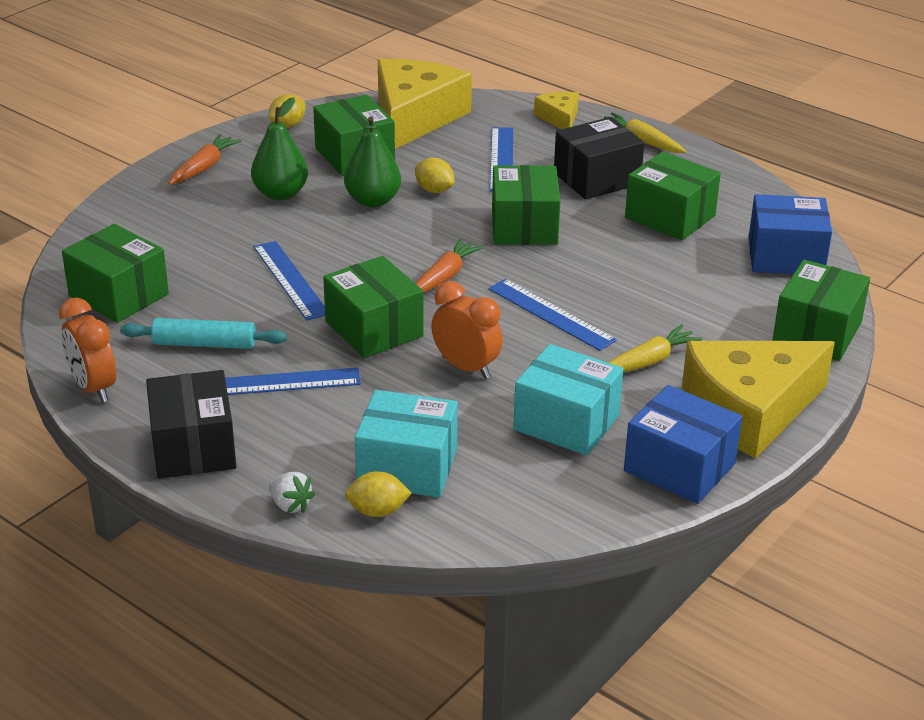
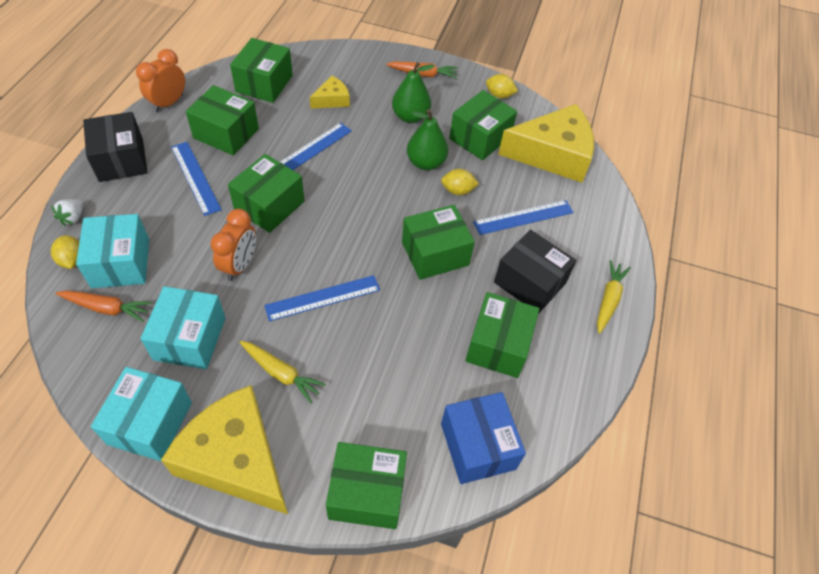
camera: 65 degrees right, 20 degrees up
turquoise rolling pin [120,318,287,349] -> green box [186,85,259,156]
black box [146,370,236,479] -> black box turned 75 degrees counterclockwise [83,112,148,182]
yellow lemon [415,158,455,193] -> yellow lemon turned 75 degrees clockwise [441,169,479,195]
orange carrot [415,238,484,293] -> orange carrot moved to [55,290,152,322]
blue ruler [488,279,617,351] -> blue ruler turned 45 degrees clockwise [264,275,380,321]
yellow cheese [534,92,579,129] -> yellow cheese moved to [310,76,350,108]
blue box [624,385,742,504] -> turquoise box [91,367,192,461]

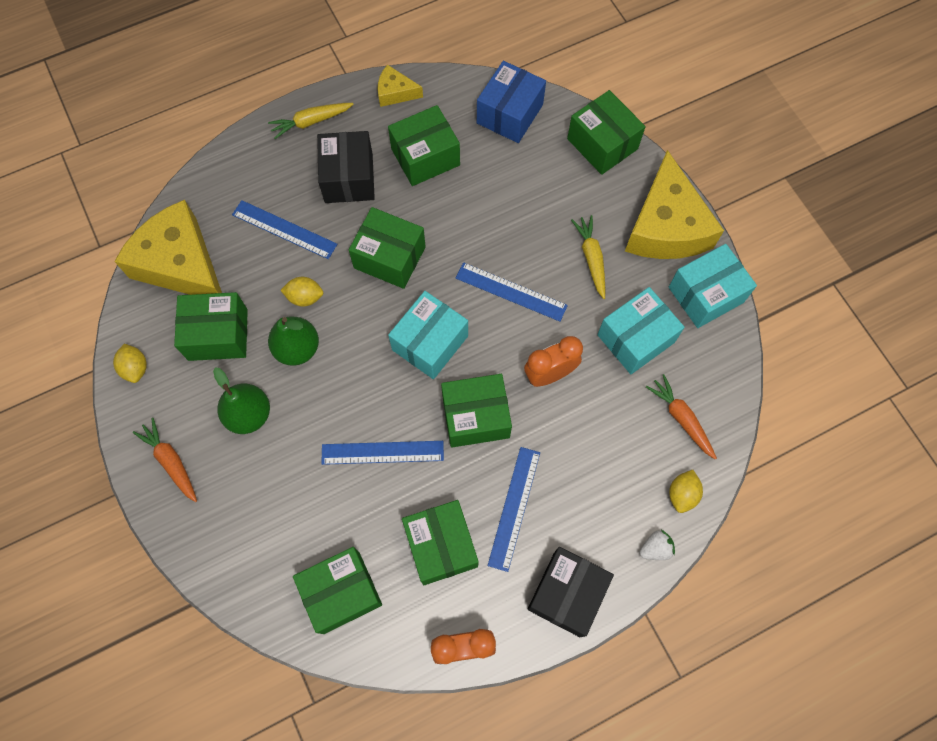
camera: 130 degrees left, 15 degrees up
turquoise box [76,214,149,288] -> turquoise box moved to [388,291,468,379]
yellow cheese [310,76,350,108] -> yellow cheese moved to [378,65,423,107]
yellow lemon [441,169,479,195] -> yellow lemon turned 45 degrees counterclockwise [280,277,323,307]

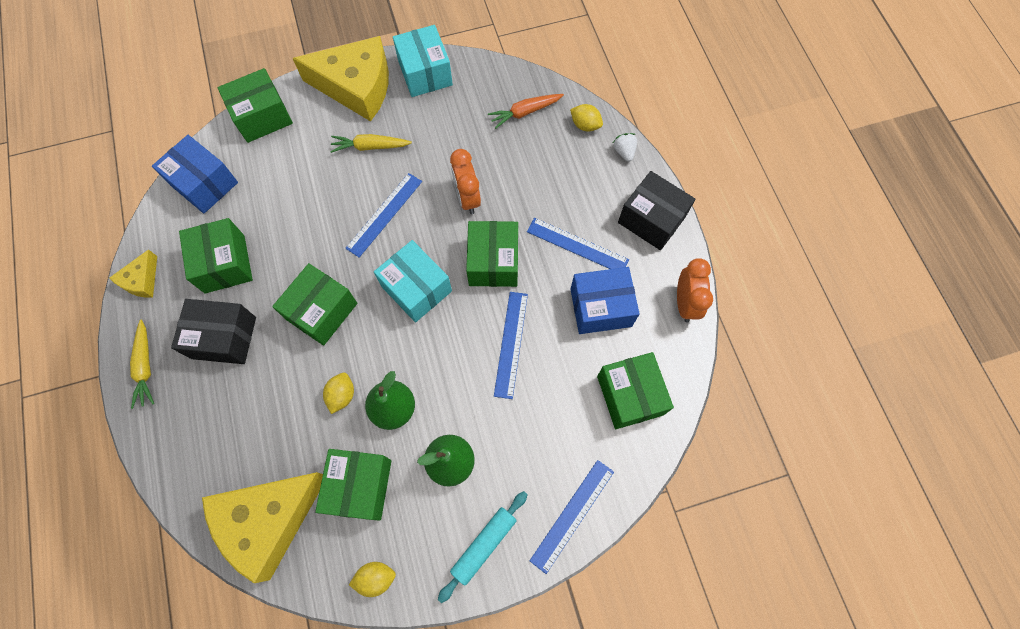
camera: 80 degrees left, 0 degrees up
orange carrot [133,418,197,502] -> turquoise rolling pin [438,491,528,603]
blue ruler [232,200,338,259] -> blue ruler moved to [529,460,614,574]
green box [402,500,479,585] -> blue box [570,267,640,334]
turquoise box [597,287,685,374] -> none

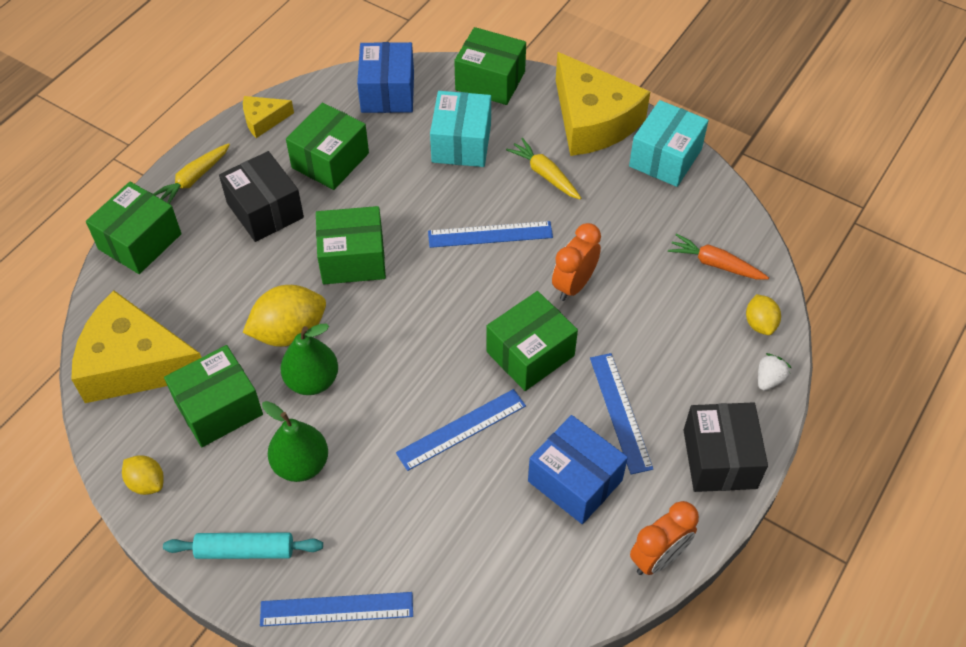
camera: 50 degrees right, 15 degrees down
yellow lemon [323,373,354,414] -> yellow lemon [242,285,326,347], size x1.77
turquoise box [374,240,452,322] -> turquoise box moved to [430,91,491,167]
green box [597,352,674,429] -> green box moved to [86,182,182,274]

